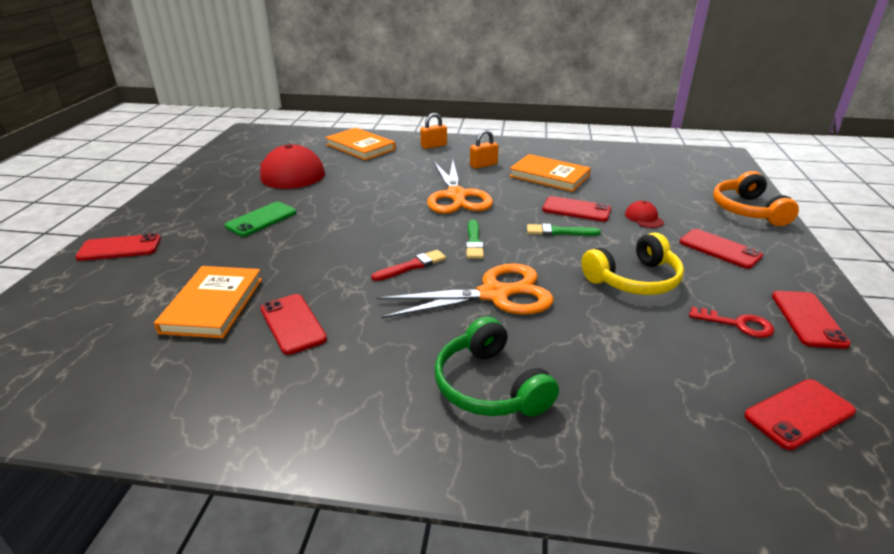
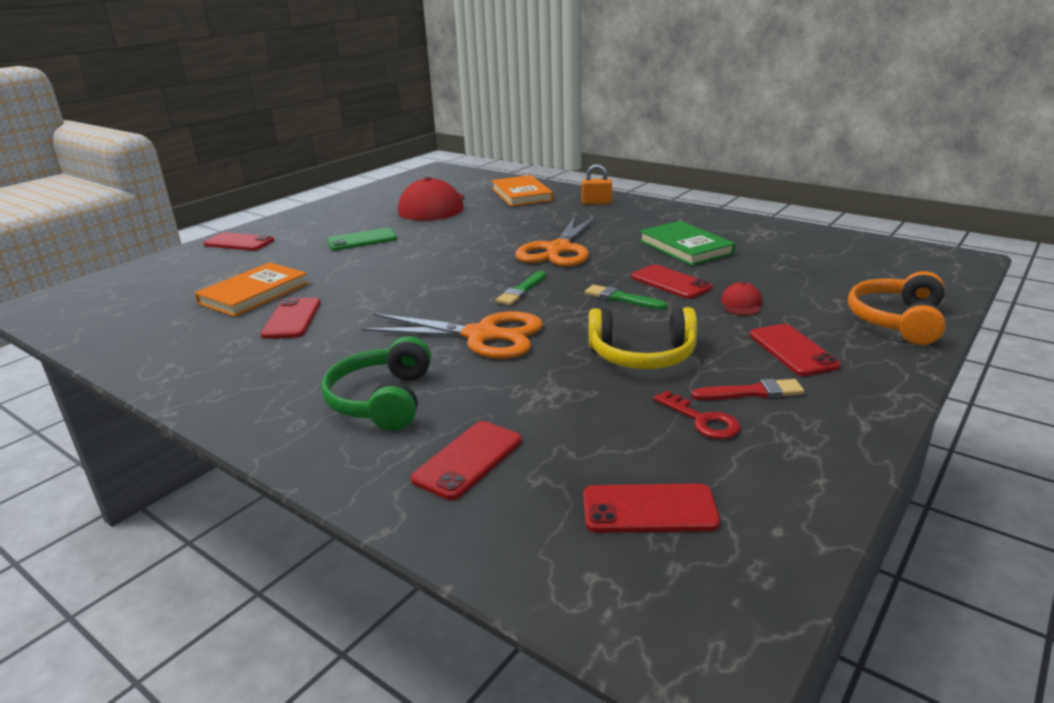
camera: 30 degrees right, 5 degrees down
red brush [371,250,446,281] -> red brush moved to [691,379,804,400]
orange padlock [470,130,498,169] -> none
orange book [509,154,590,192] -> green book [639,221,736,266]
red phone [772,291,851,349] -> red phone moved to [411,421,522,500]

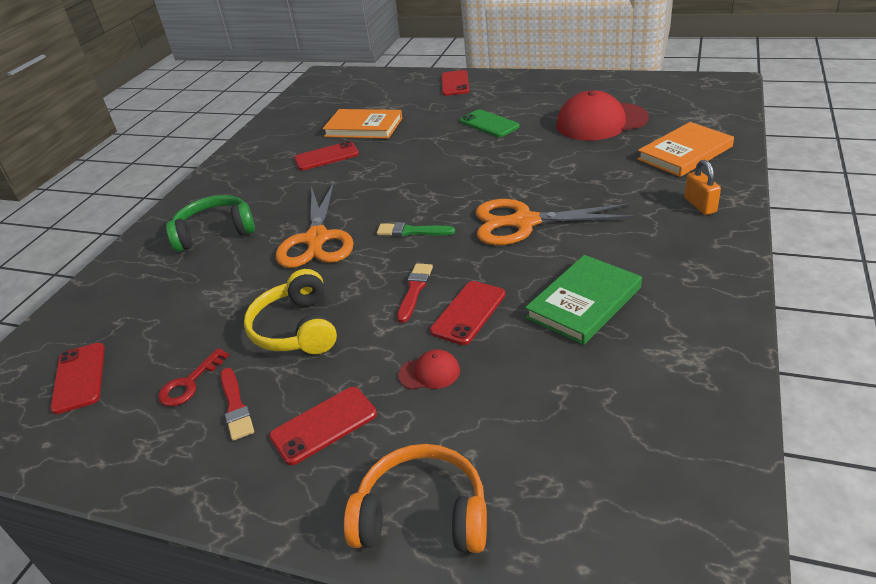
camera: 75 degrees right, 10 degrees up
red phone [411,421,522,500] -> none
green brush [585,285,667,310] -> red brush [397,263,433,323]

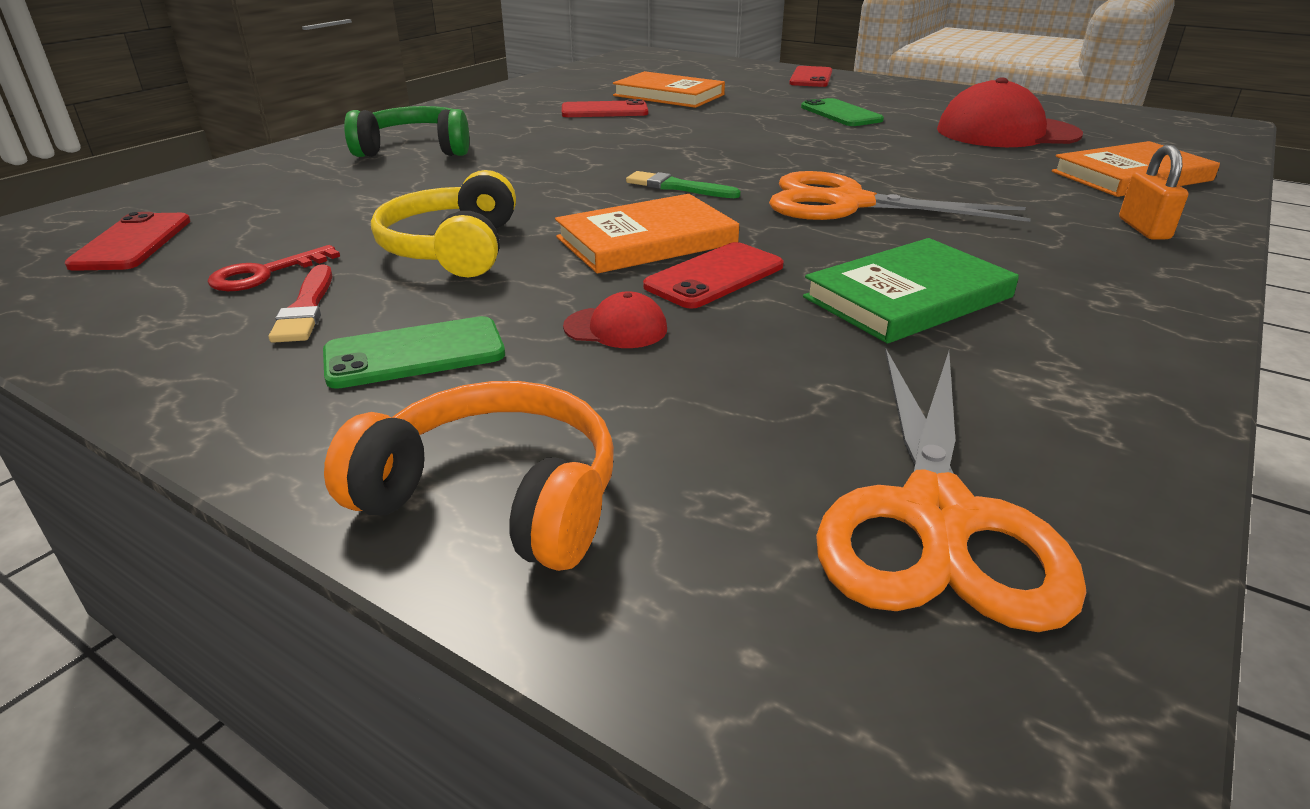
camera: 10 degrees right, 5 degrees down
red phone [269,387,377,465] -> green phone [323,316,505,389]
orange scissors [276,182,354,268] -> orange scissors moved to [816,349,1086,632]
red brush [397,263,433,323] -> orange book [555,194,739,274]

